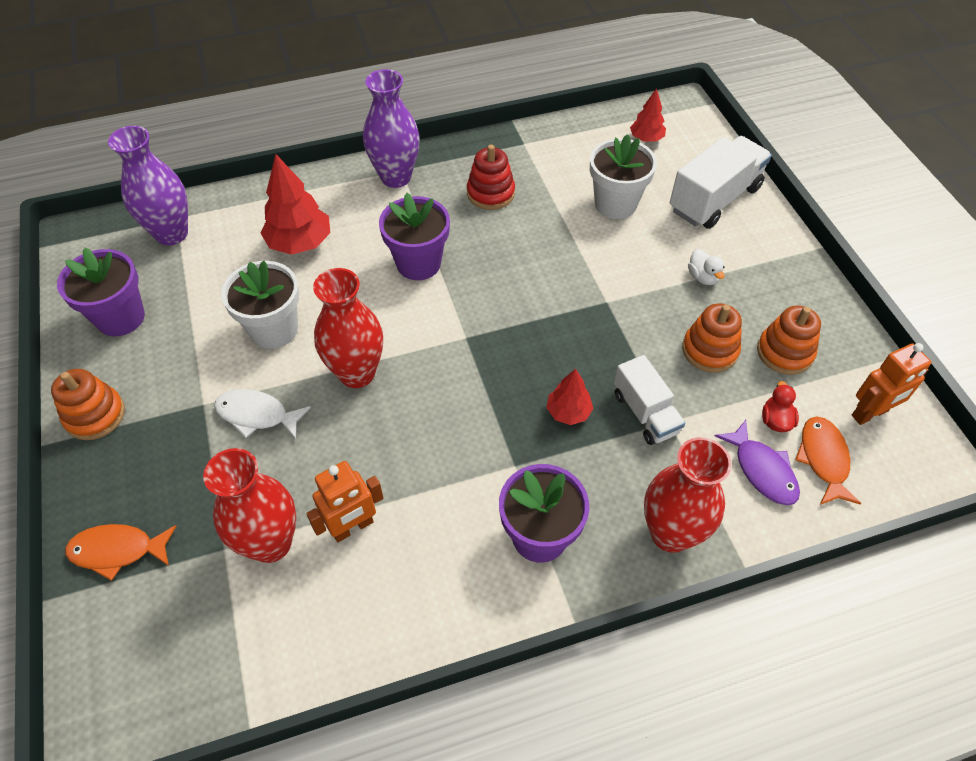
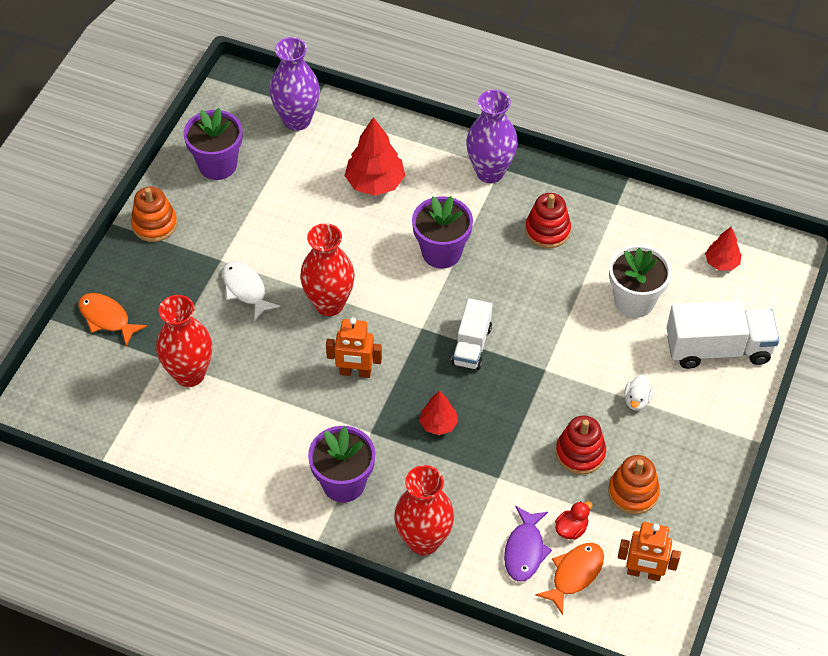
camera: 40 degrees right, 0 degrees up
white flower pot [221,261,300,349] -> none
orange robot [306,461,383,542] -> orange robot moved to [326,317,382,378]
white truck [614,355,685,445] -> white truck moved to [451,298,492,370]
orange stacking toy [682,303,742,373] -> red stacking toy [556,415,606,475]

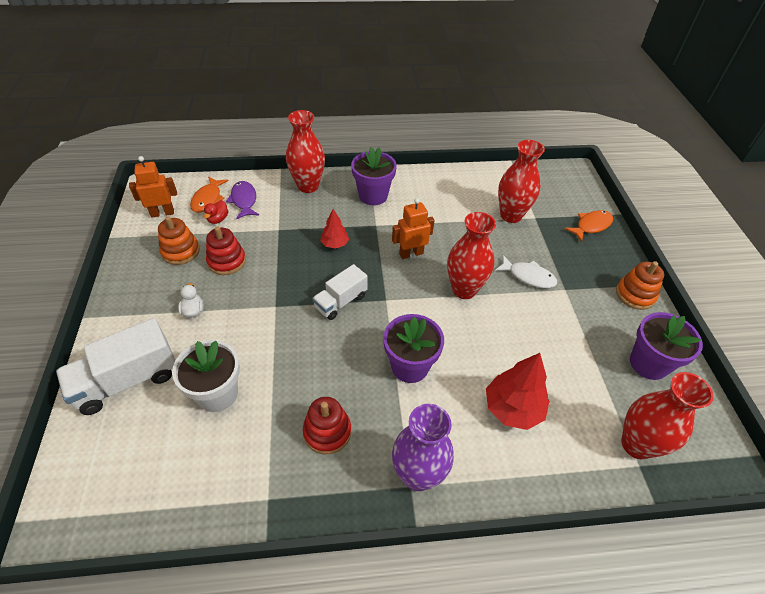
camera: 150 degrees right, 5 degrees down
orange fish [78,293,147,346] -> orange fish turned 45 degrees counterclockwise [564,210,613,242]
purple vase [270,37,320,131] -> red vase [621,372,714,459]
white truck [451,298,492,370] -> white truck turned 120 degrees counterclockwise [312,264,368,320]
red tree [705,227,742,271] -> none

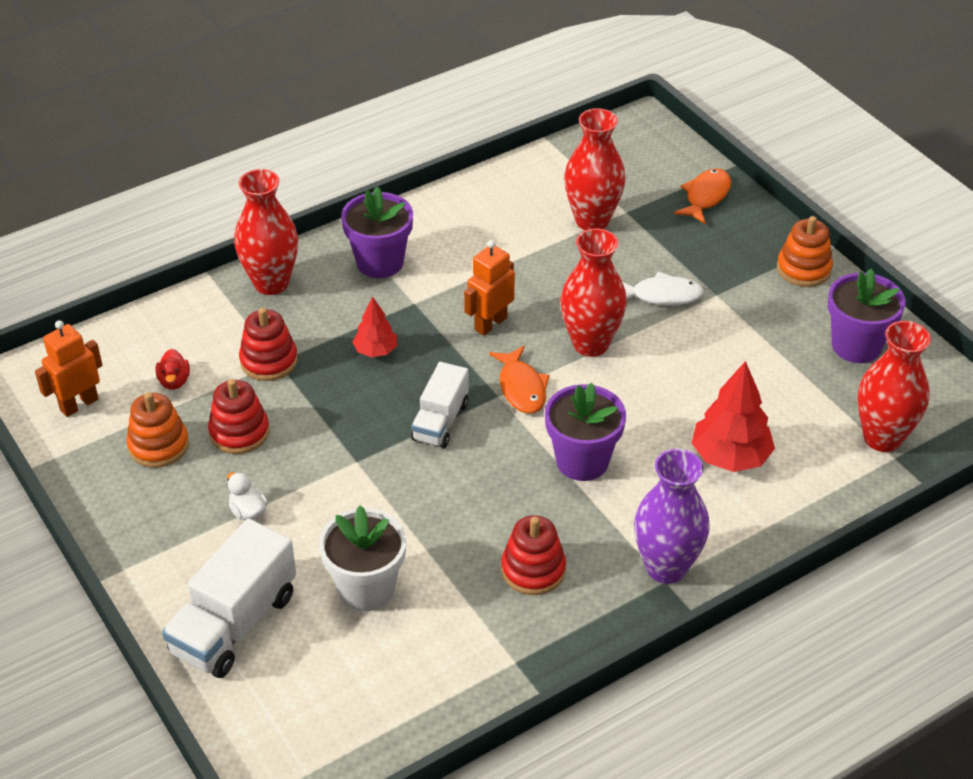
camera: 25 degrees left, 5 degrees down
orange fish [190,176,229,213] -> orange fish moved to [489,346,550,414]
purple fish [226,181,259,219] -> none
none -> red stacking toy [239,308,298,381]

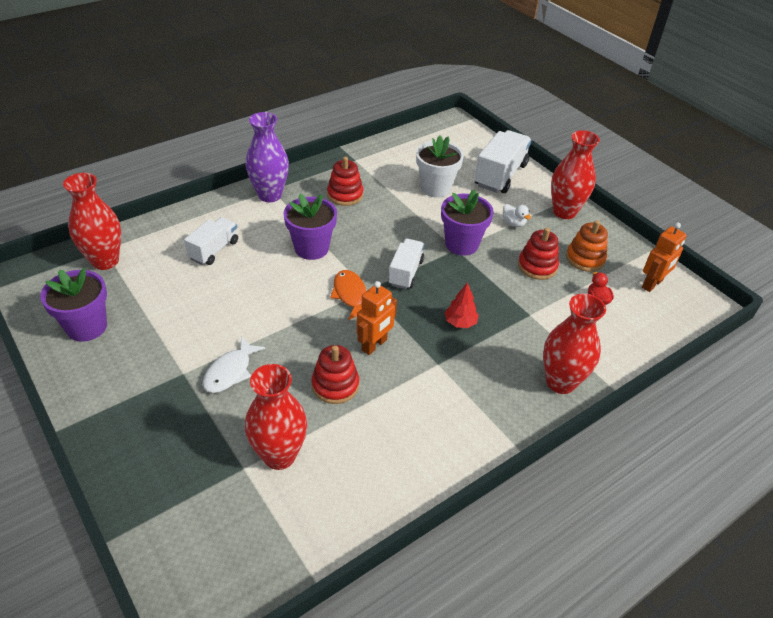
camera: 175 degrees right, 0 degrees up
red stacking toy [239,308,298,381] -> red stacking toy moved to [312,345,359,404]
purple flower pot [341,186,413,278] -> purple flower pot moved to [441,189,494,255]
red vase [561,228,627,357] -> red vase moved to [551,130,600,219]
white fish [622,272,704,306] -> white fish turned 60 degrees counterclockwise [202,336,266,393]
orange fish [674,168,731,224] -> none
red tree [692,361,775,472] -> white truck [184,217,238,265]
orange stacking toy [777,216,833,287] -> none

